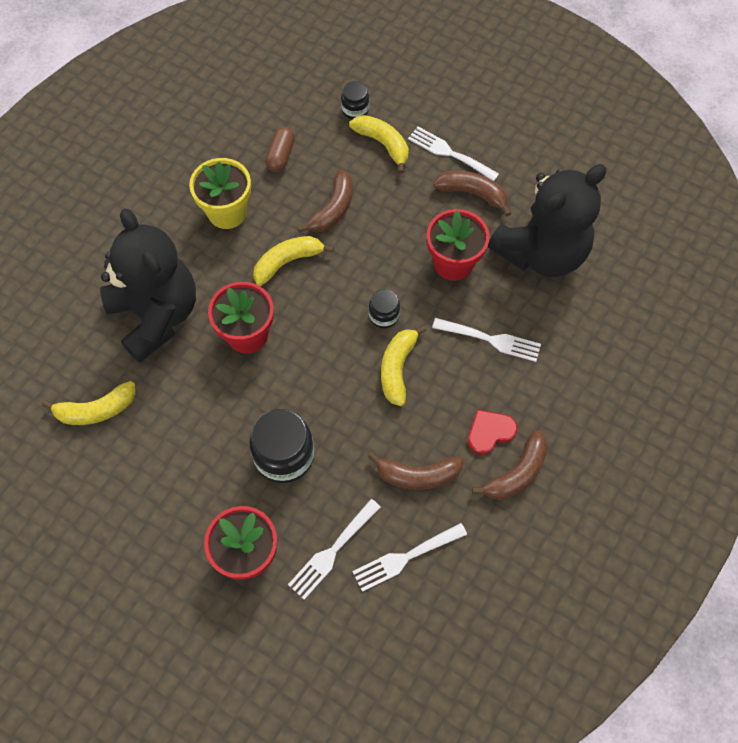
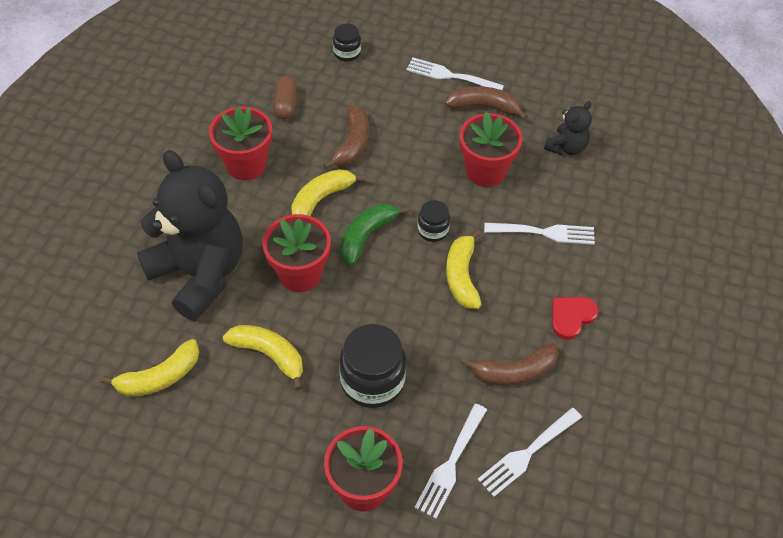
camera: 15 degrees left, 10 degrees down
yellow flower pot [189,158,251,229] -> red flower pot [209,107,272,180]
yellow banana [349,115,409,174] -> yellow banana moved to [223,325,303,390]
brown banana [472,430,548,500] -> none
black teddy bear [488,164,607,277] -> black teddy bear [544,101,592,155], size x0.45
none -> green banana [340,203,409,266]

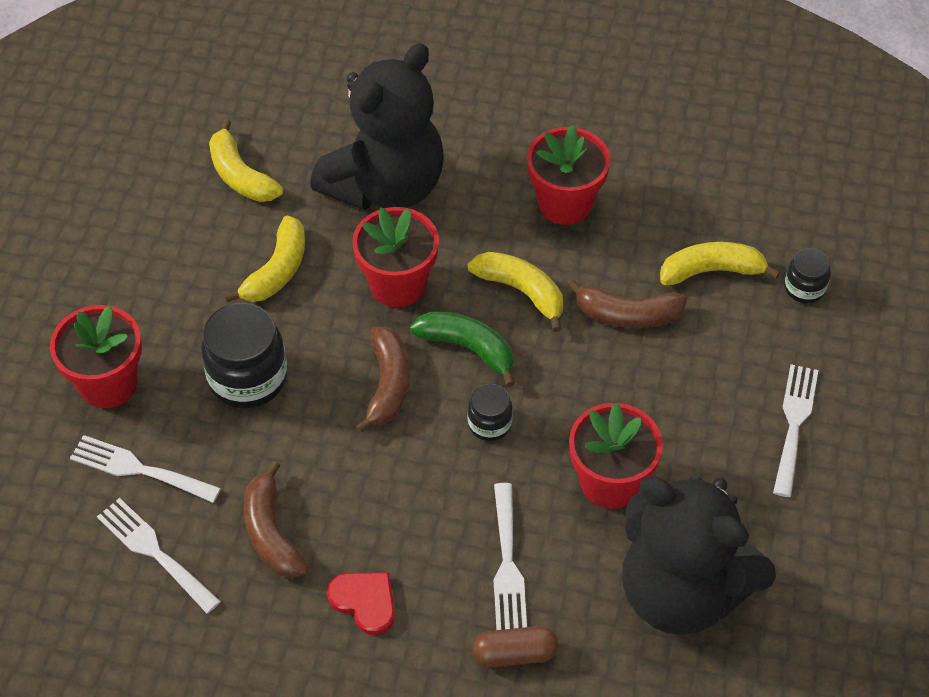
camera: 85 degrees right, 0 degrees up
brown capsule [273,76,297,120] -> brown capsule moved to [472,626,558,667]
brown banana [445,86,528,120] -> brown banana moved to [355,327,410,433]
yellow banana [446,229,482,309] -> yellow banana moved to [660,242,780,285]
black teddy bear [544,101,592,155] -> black teddy bear [622,475,776,635], size x2.24

